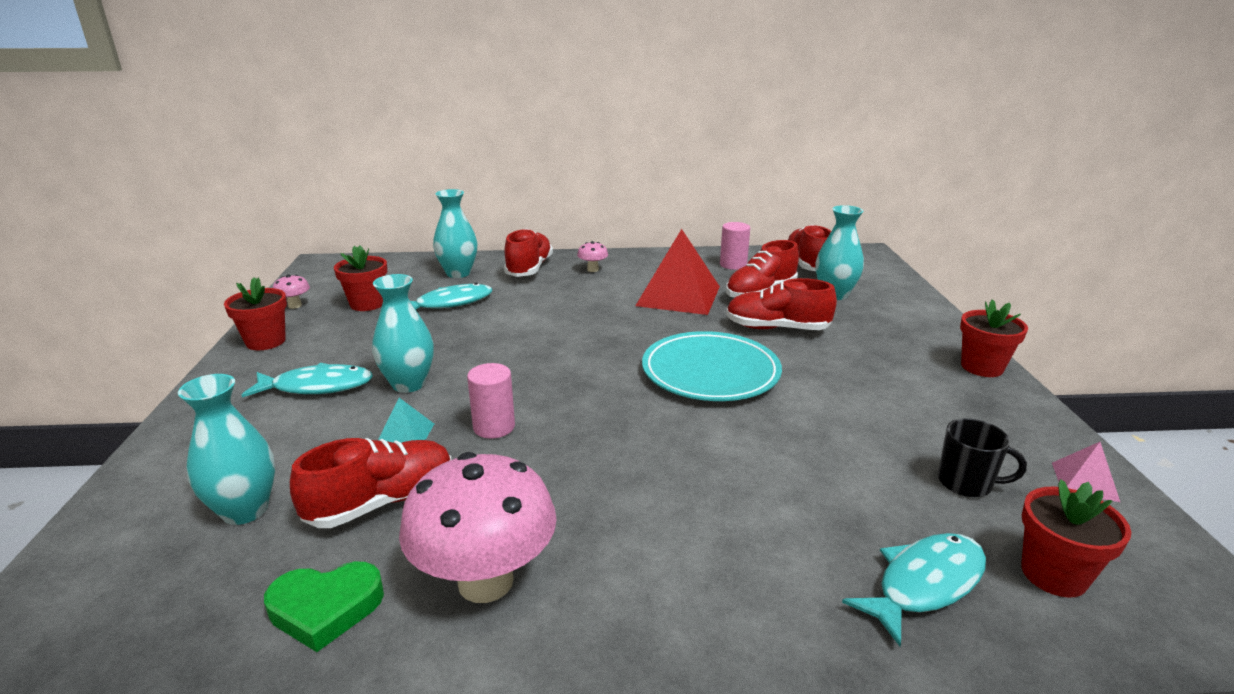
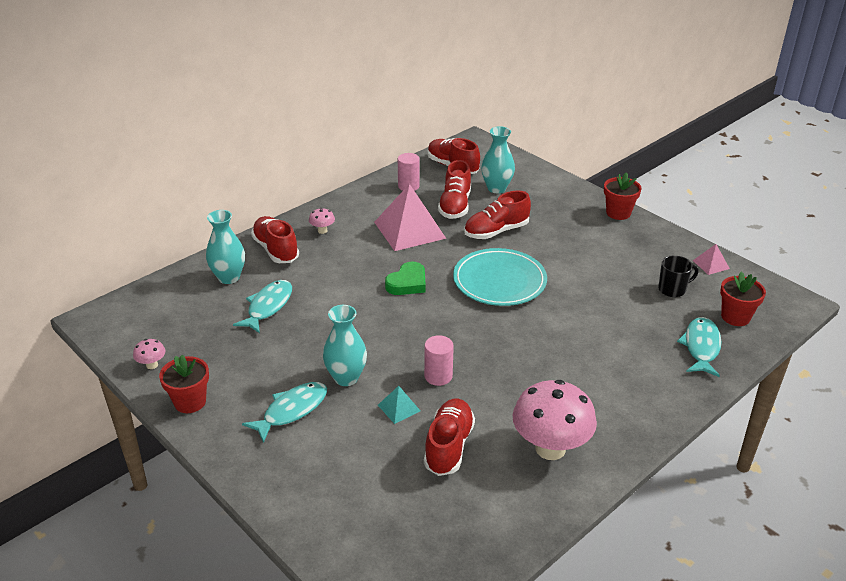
camera: 40 degrees left, 10 degrees up
turquoise vase [178,374,275,525] -> none
green heart [264,562,384,652] -> green heart moved to [385,261,425,295]
red flower pot [334,245,387,311] -> none
red pyramid [635,229,720,315] -> pink pyramid [374,184,446,251]

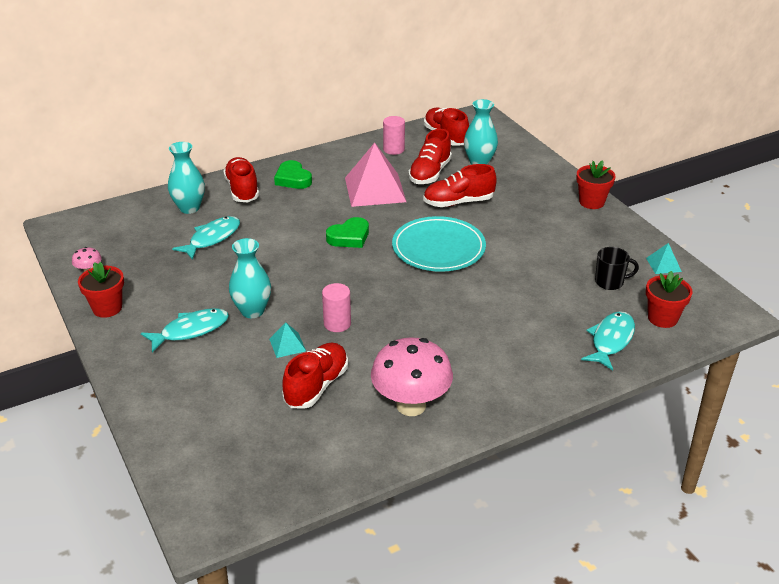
camera: 15 degrees right, 0 degrees up
pink mushroom [309,208,335,234] -> green heart [274,160,312,189]
pink pyramid [693,244,730,275] -> turquoise pyramid [646,243,682,274]

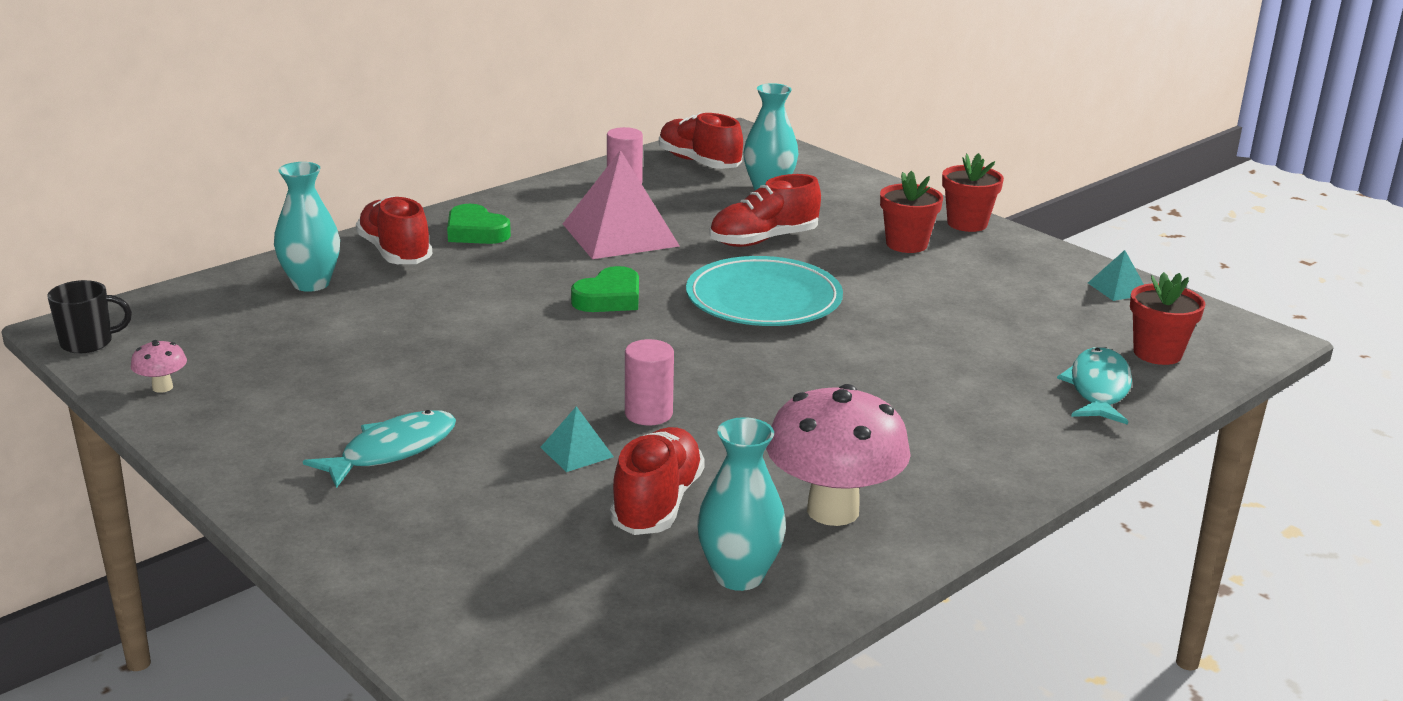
camera: 15 degrees left, 10 degrees down
red flower pot [78,262,124,318] -> red flower pot moved to [880,171,943,253]
turquoise fish [172,216,240,260] -> none
turquoise vase [229,238,271,318] -> turquoise vase moved to [697,417,786,591]
red shoe [408,129,452,184] -> none
black mug [595,247,639,290] -> black mug moved to [47,280,132,353]

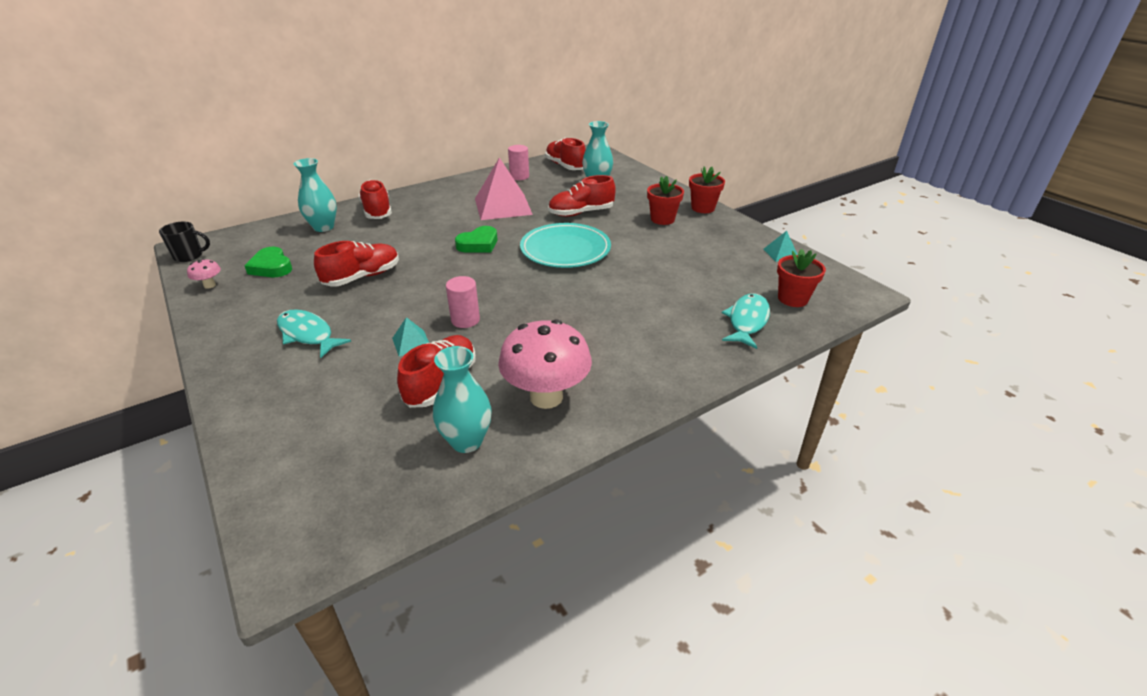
camera: 10 degrees right, 10 degrees up
turquoise fish [303,410,456,488] -> turquoise fish turned 105 degrees counterclockwise [277,309,351,358]
green heart [447,204,511,244] -> green heart moved to [245,247,292,277]
none -> red shoe [314,241,399,287]

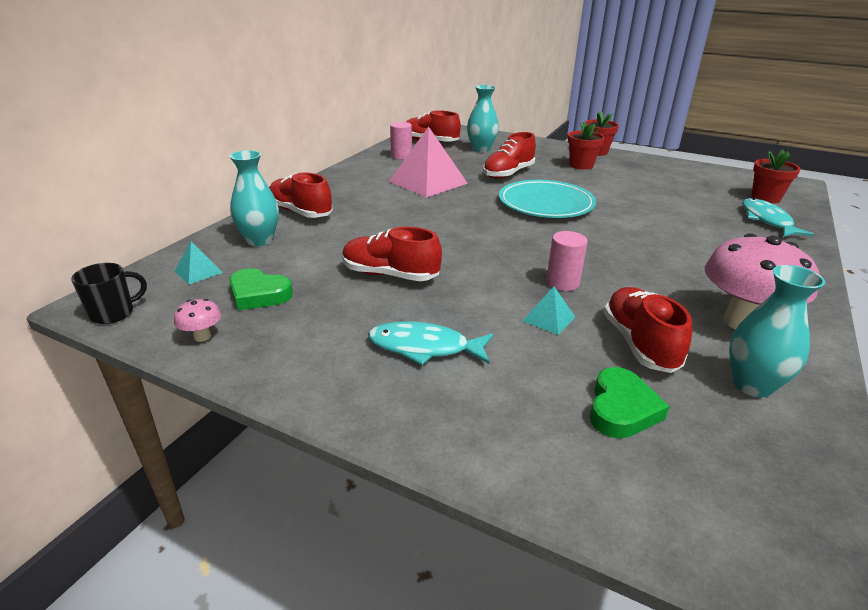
camera: 30 degrees left, 5 degrees down
red shoe [314,241,399,287] -> red shoe turned 90 degrees counterclockwise [342,227,442,281]
green heart [455,226,497,253] -> green heart moved to [590,367,670,439]
turquoise pyramid [763,231,798,262] -> turquoise pyramid moved to [175,241,223,285]

